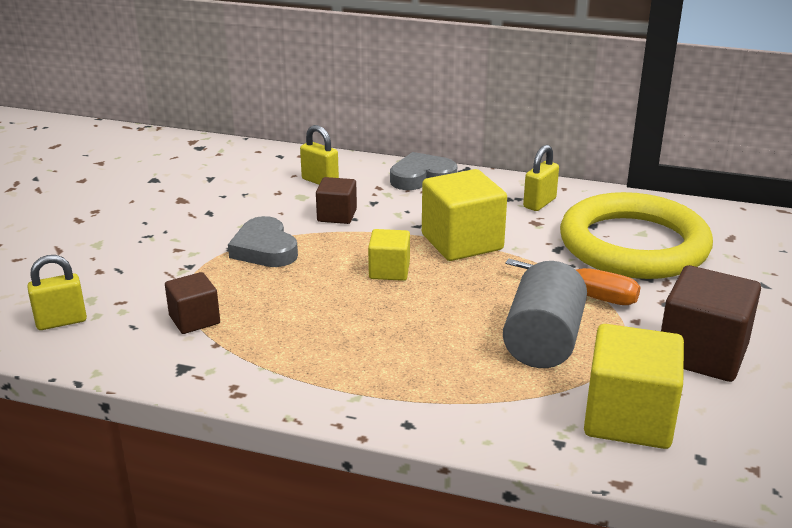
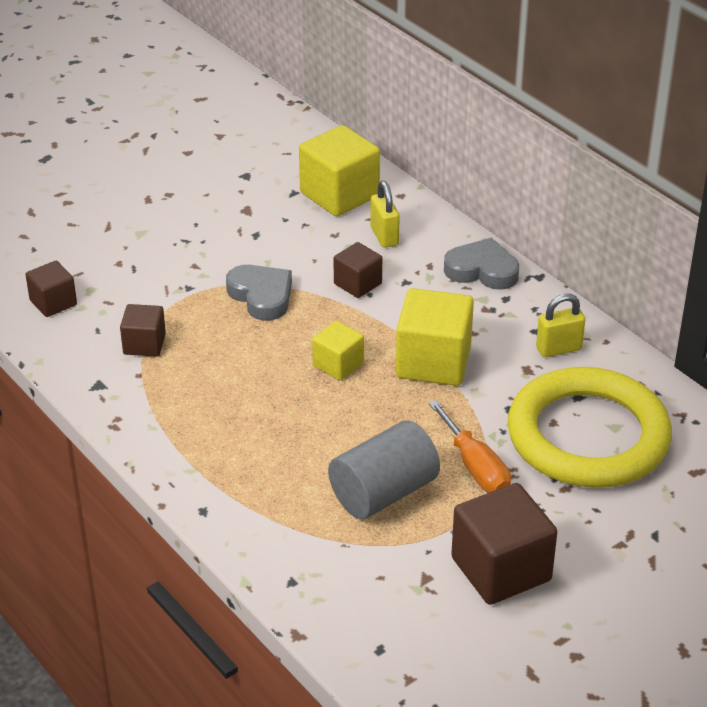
camera: 35 degrees right, 10 degrees up
yellow padlock [27,255,87,330] -> brown cube [25,261,77,317]
grey heart [228,216,298,267] -> grey heart turned 135 degrees clockwise [226,265,292,321]
yellow cube [584,324,684,449] -> yellow cube moved to [299,125,380,216]

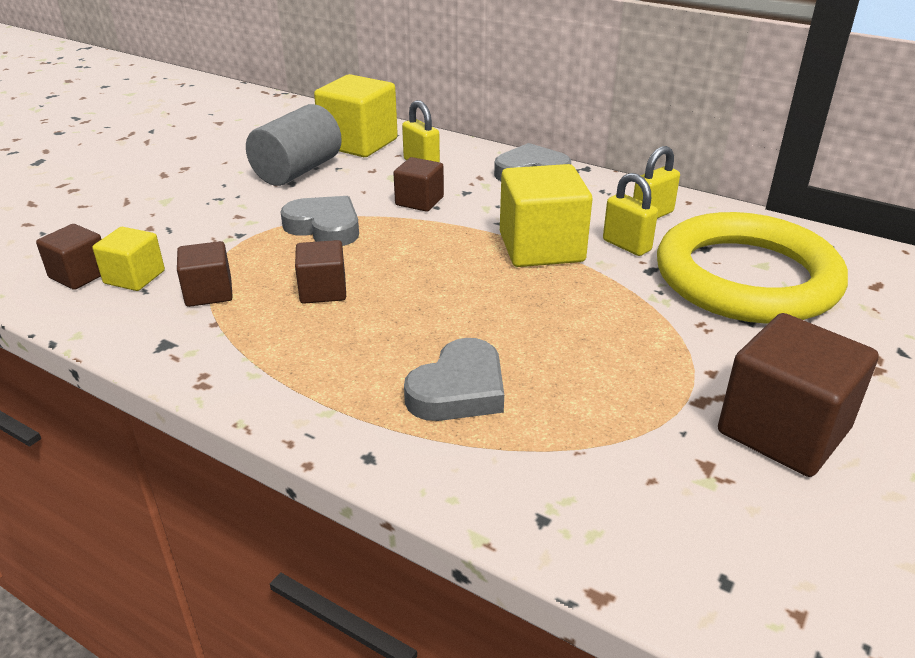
camera: 20 degrees left, 5 degrees down
yellow cube [312,321,364,381] -> yellow cube moved to [92,227,165,291]
grey cylinder [328,420,440,519] -> grey cylinder moved to [246,104,342,186]
orange screwdriver [429,400,511,493] -> none
none -> brown cube [295,240,346,304]
none -> grey heart [404,338,504,421]
none -> yellow padlock [603,173,658,256]

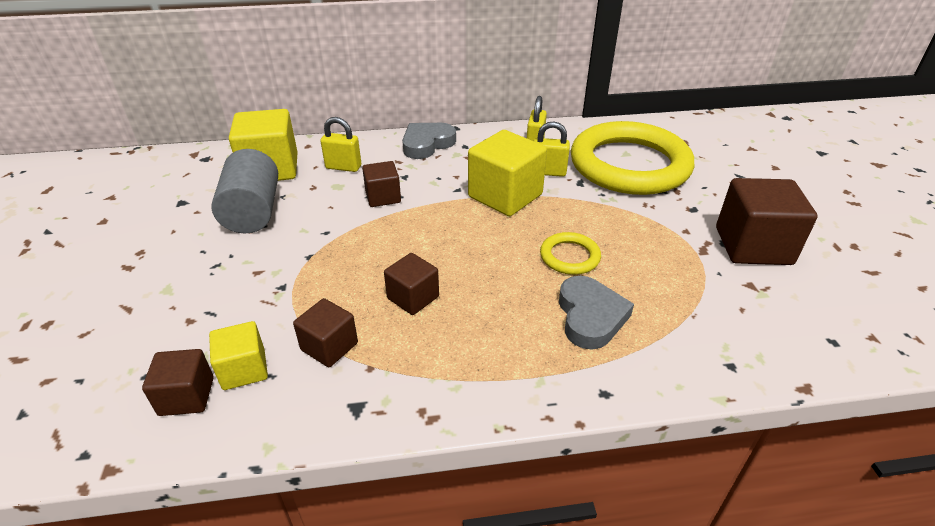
camera: 40 degrees left, 5 degrees up
grey heart [280,196,359,246] -> none
none -> yellow ring [540,232,601,275]

